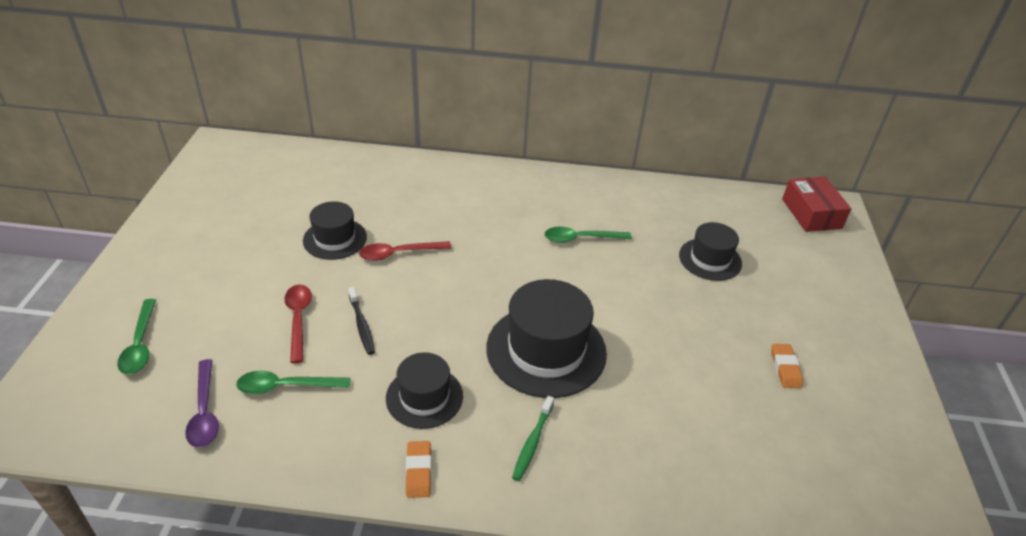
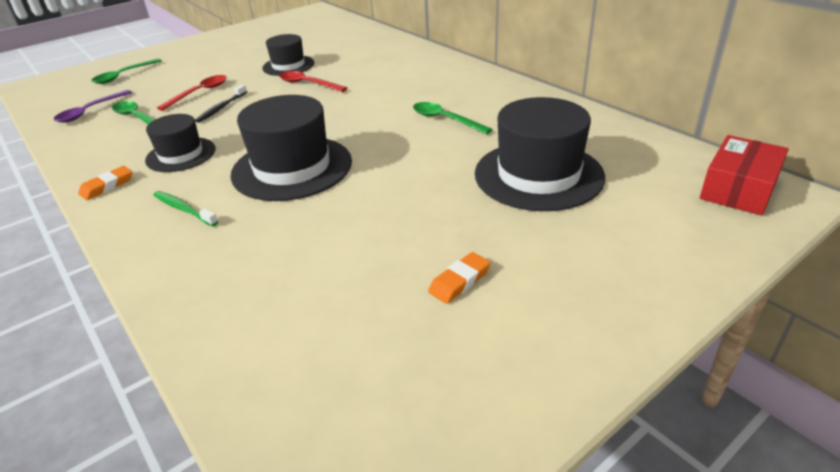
camera: 50 degrees right, 5 degrees down
green toothbrush [512,396,554,481] -> green toothbrush turned 60 degrees clockwise [153,191,218,226]
black hat [679,222,742,281] -> black hat [475,97,605,211], size x1.68

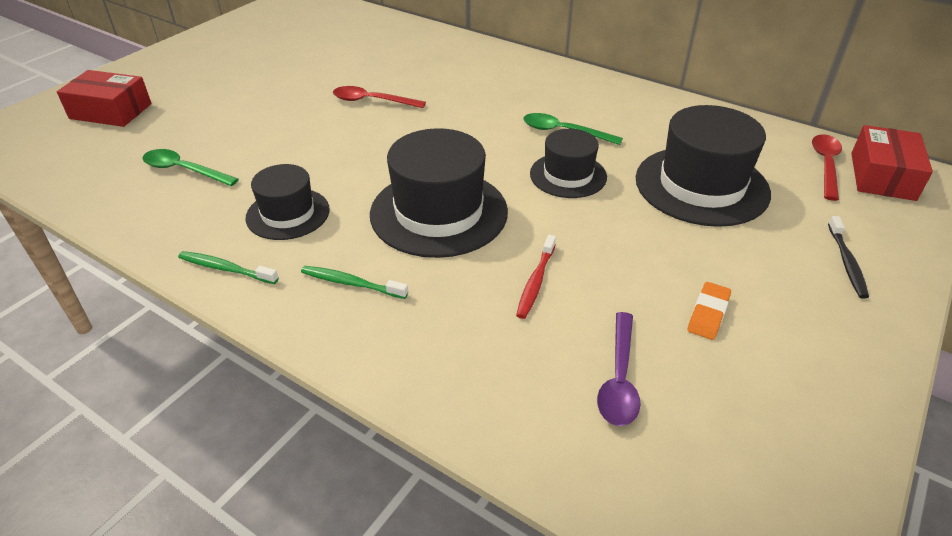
camera: 20 degrees left, 5 degrees up
purple spoon [54,90,132,123] -> purple spoon moved to [597,312,641,426]
orange eraser [78,166,132,200] -> green toothbrush [178,251,279,284]
green spoon [91,58,162,84] -> red box [57,70,152,127]
red spoon [157,75,227,111] -> red spoon moved to [812,134,842,201]
black toothbrush [195,85,247,123] -> black toothbrush moved to [828,216,869,299]
black hat [262,34,314,76] -> black hat moved to [530,129,607,198]
none -> red toothbrush [516,235,556,319]

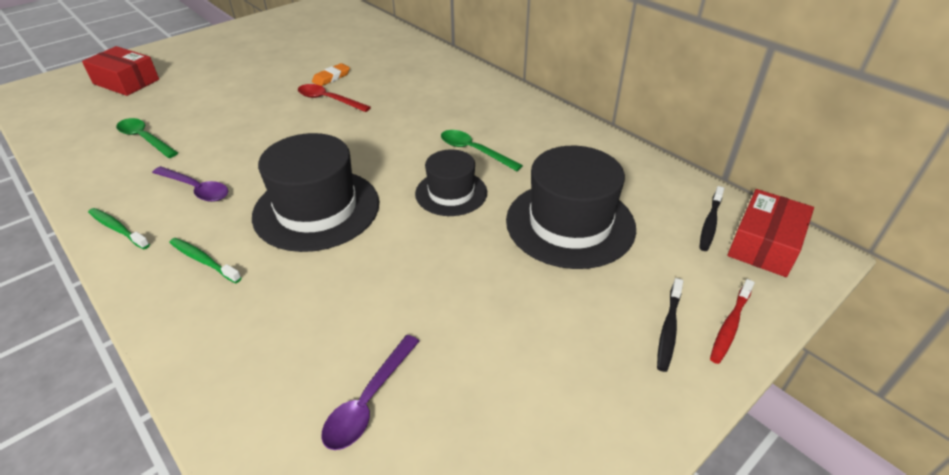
camera: 15 degrees right, 0 degrees up
black hat [245,164,330,240] -> purple spoon [152,166,228,202]
red toothbrush [516,235,556,319] -> red toothbrush moved to [710,279,755,364]
orange eraser [688,282,731,340] -> orange eraser moved to [312,63,350,86]
red spoon [812,134,842,201] -> black toothbrush [699,186,724,251]

